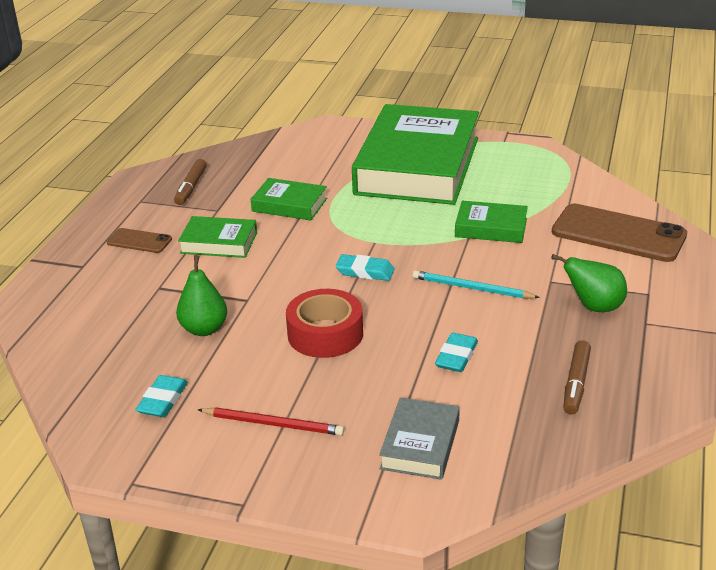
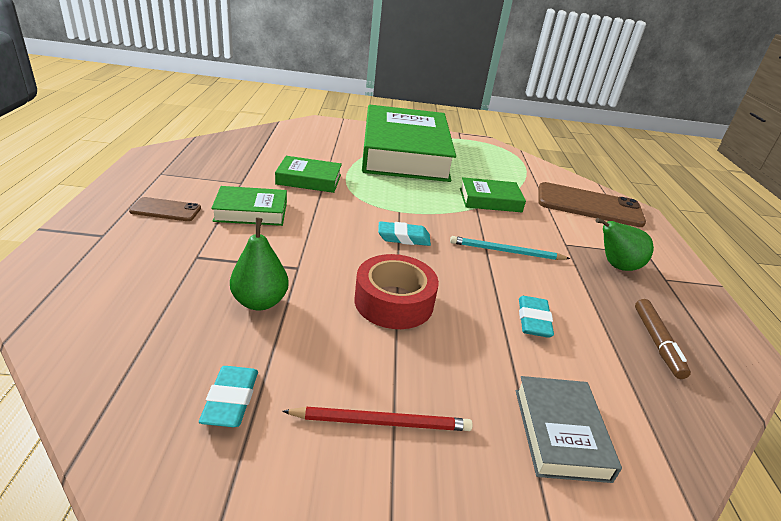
camera: 20 degrees left, 0 degrees up
brown marker [174,159,207,205] -> none

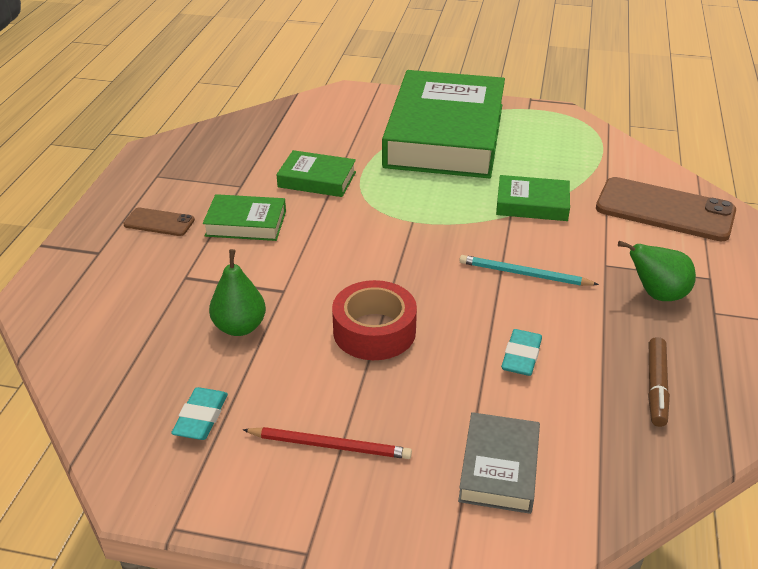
camera: 15 degrees right, 5 degrees up
turquoise eraser [378,221,431,246] -> none

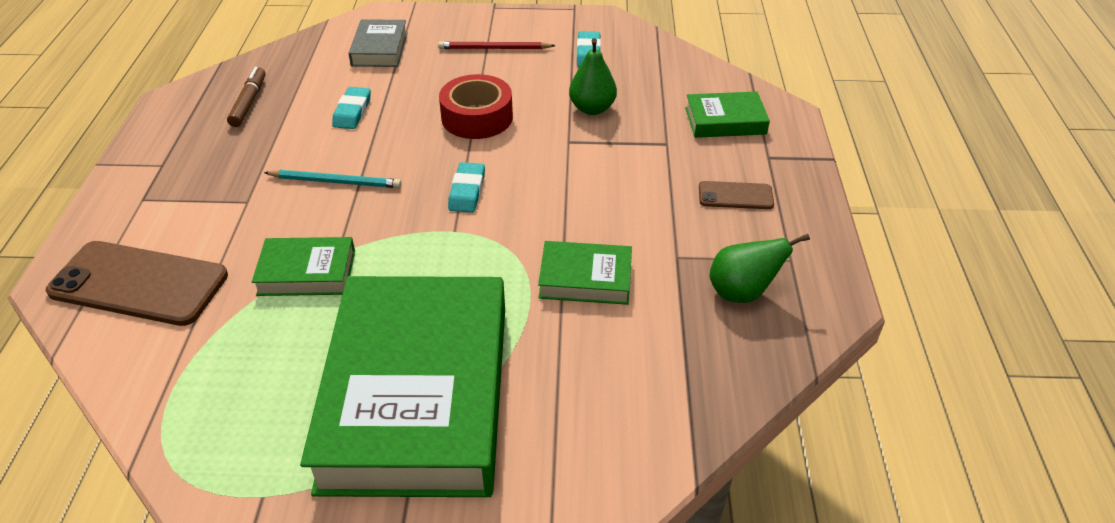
camera: 170 degrees right, 5 degrees up
green book [203,194,286,241] -> green book moved to [685,91,770,138]
green pear [618,241,696,301] -> green pear moved to [709,234,810,303]
none -> turquoise eraser [448,162,485,213]

